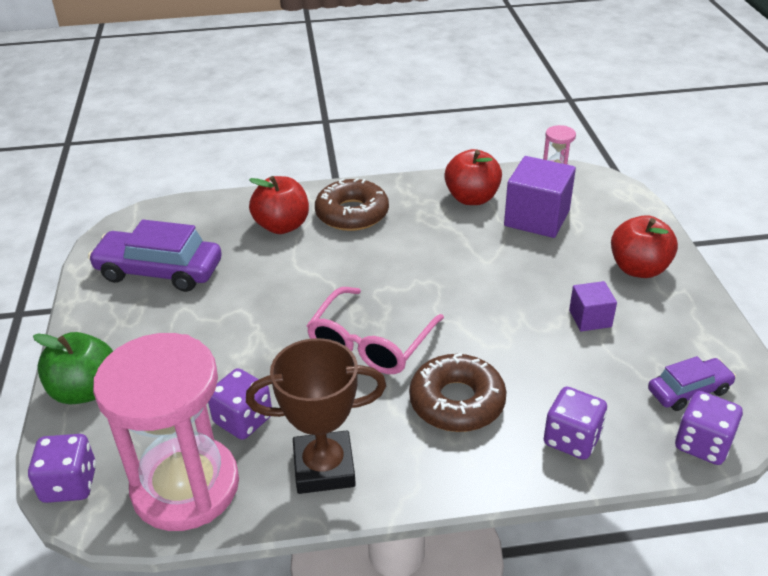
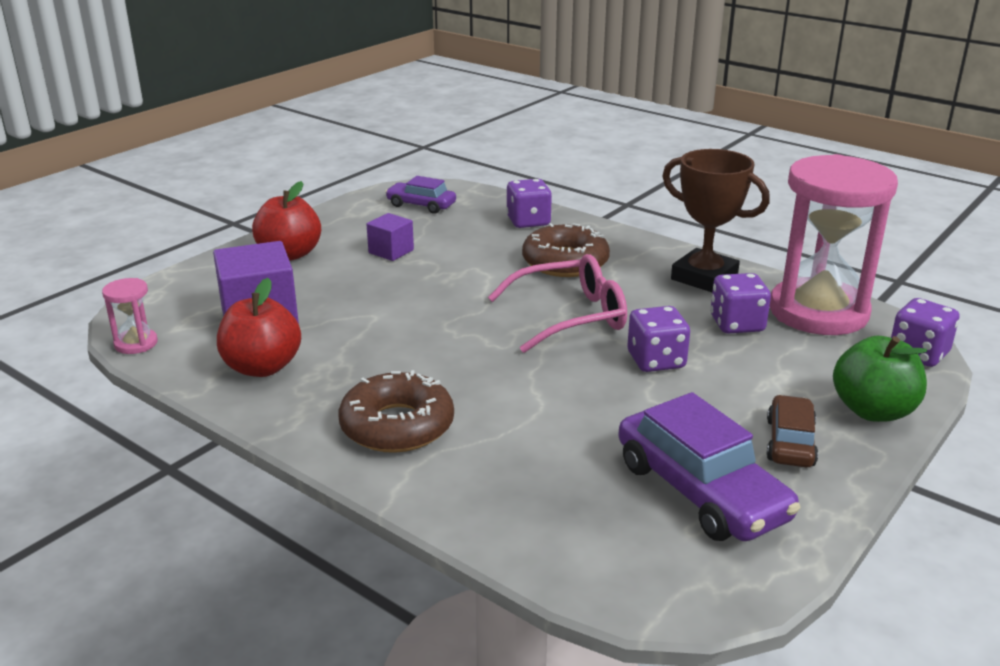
camera: 135 degrees left, 10 degrees down
red apple [249,176,309,234] -> none
purple dice [675,391,743,465] -> purple dice moved to [628,306,690,372]
none -> brown car [767,395,818,468]

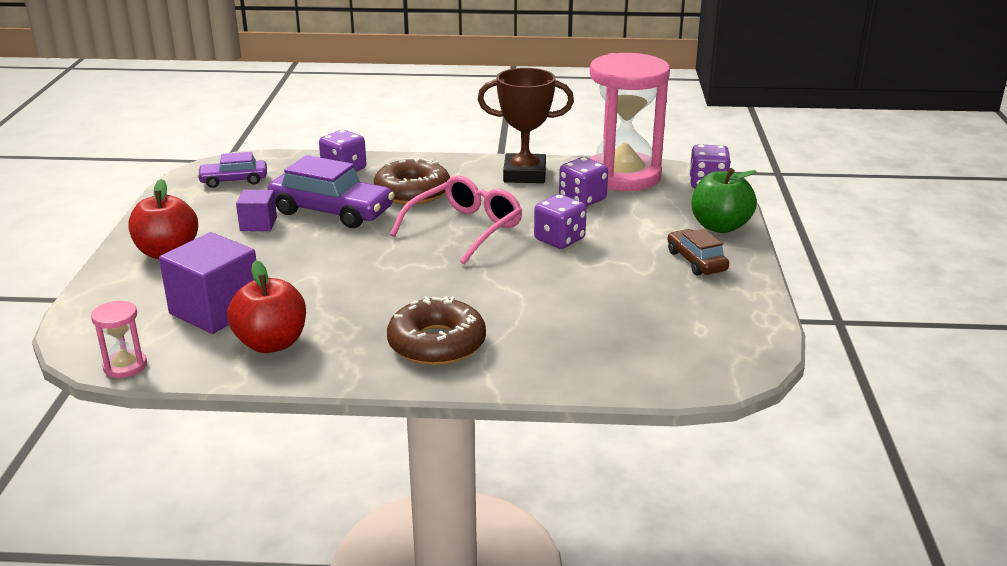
camera: 35 degrees left, 0 degrees up
purple car [618,392,800,541] -> purple car moved to [267,155,395,228]

